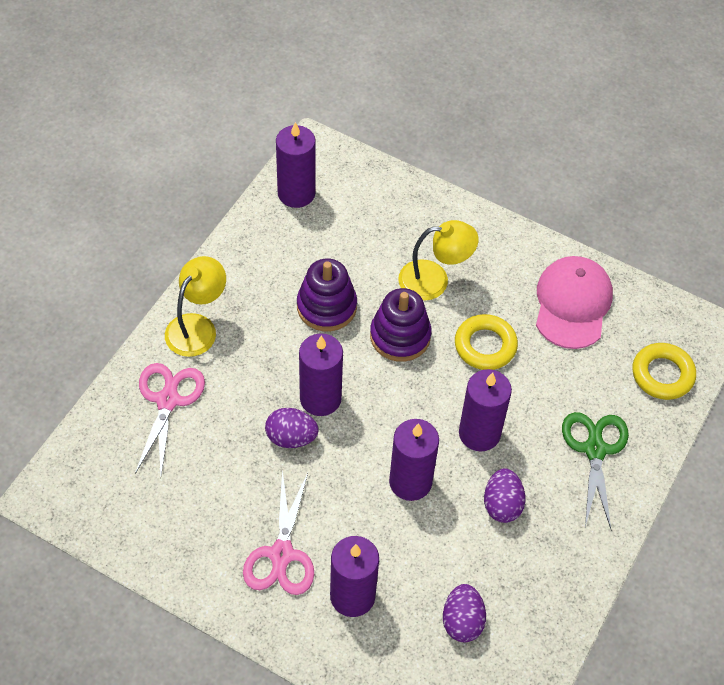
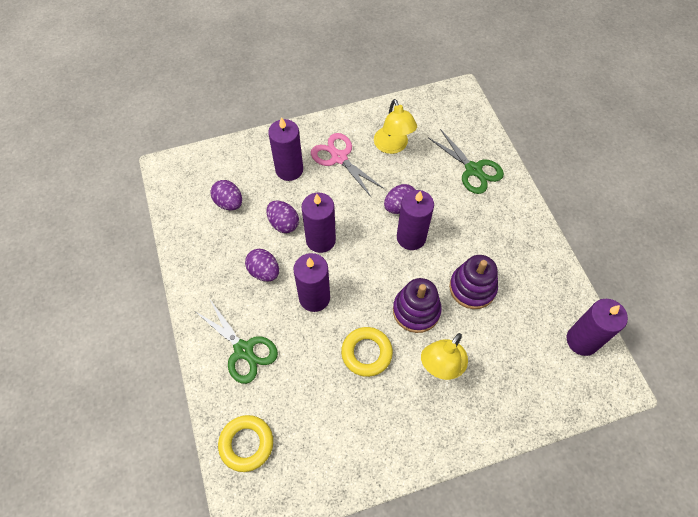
camera: 135 degrees right, 5 degrees up
pink scissors [135,363,205,475] -> green scissors [429,129,504,194]
yellow lamp [165,256,226,357] -> yellow lamp moved to [374,99,417,154]
pink cap [536,256,613,349] -> none
none -> purple egg [266,201,299,233]

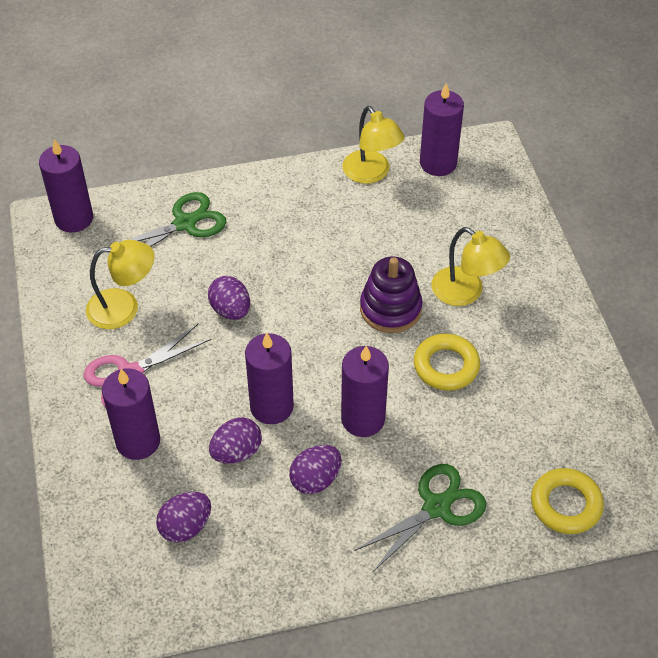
camera: 85 degrees left, 10 degrees down
purple candle [397,190,434,250] -> purple candle moved to [39,139,93,233]
purple stacking toy [449,255,498,309] -> none
none -> yellow lamp [342,106,405,184]

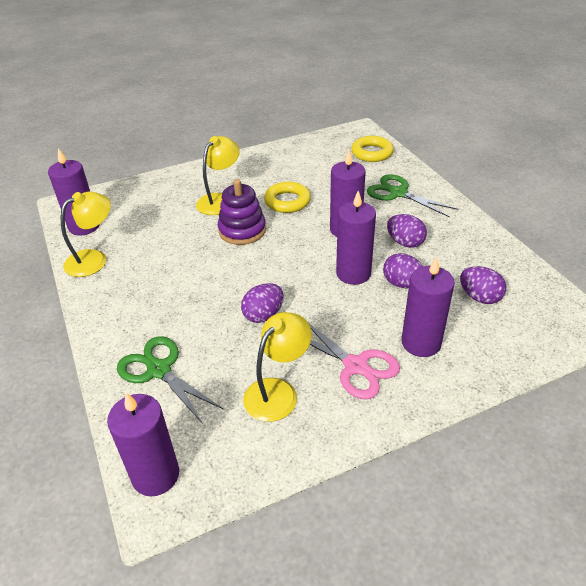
camera: 100 degrees left, 10 degrees down
yellow lamp [86,240,154,329] -> yellow lamp turned 60 degrees clockwise [243,312,312,422]

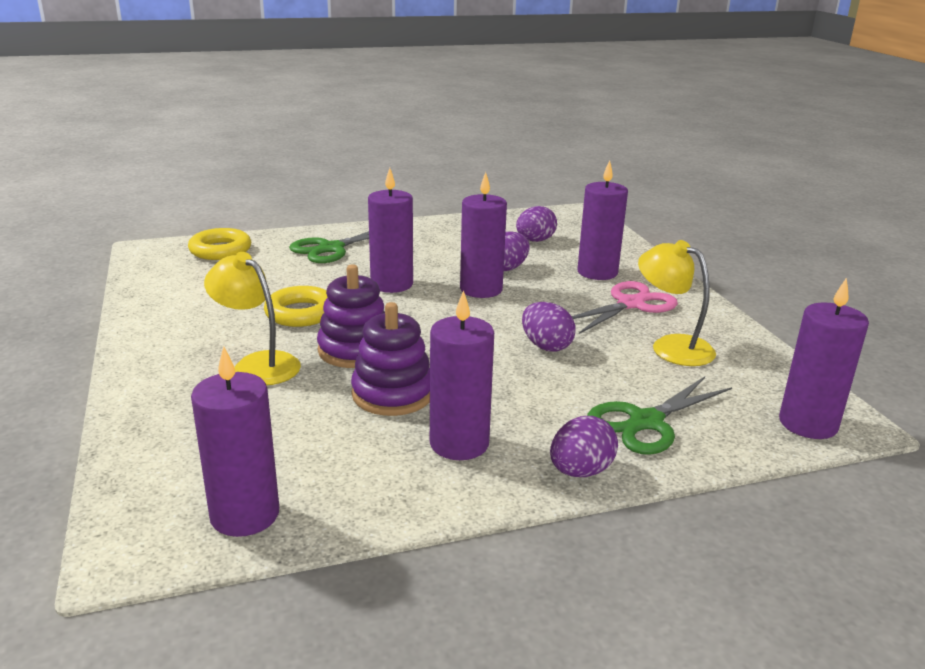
camera: 85 degrees left, 15 degrees down
yellow lamp [61,191,111,277] -> none
purple egg [387,214,427,248] -> purple egg moved to [550,416,618,477]
none -> purple stacking toy [351,302,430,416]
none -> purple candle [430,290,494,460]

